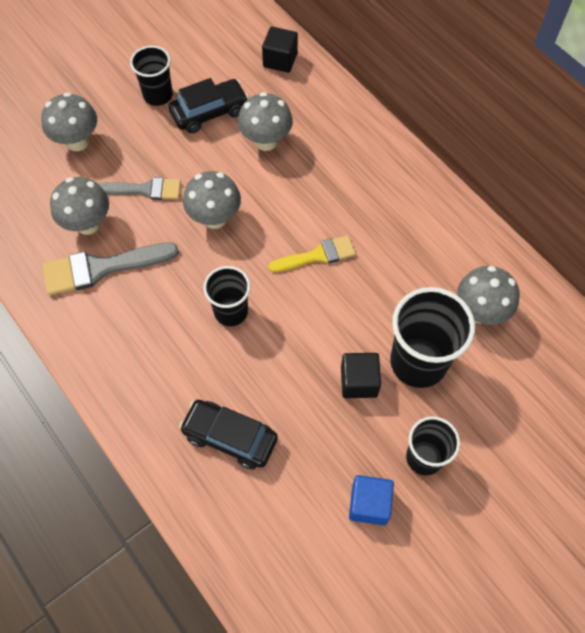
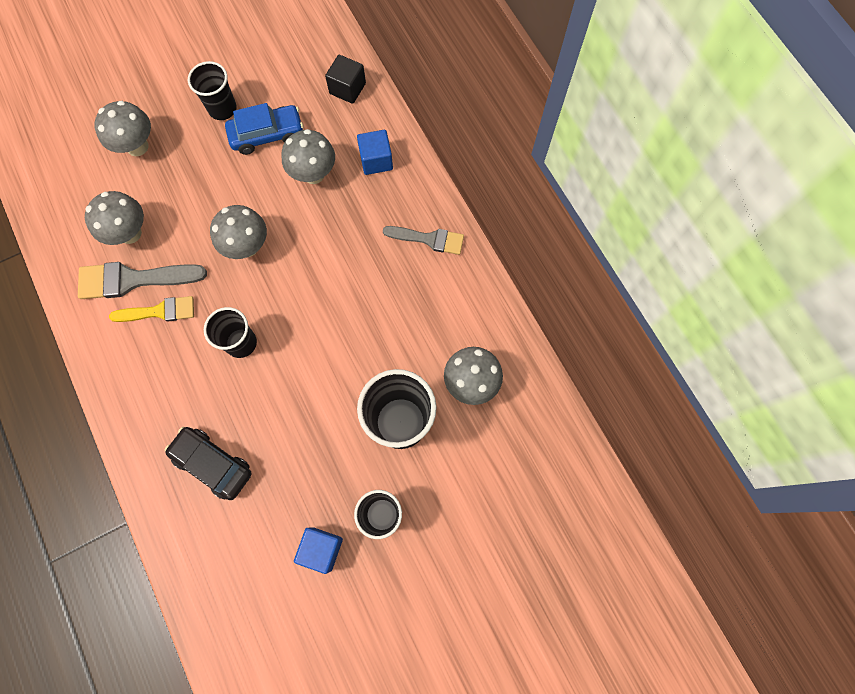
camera: 10 degrees right, 10 degrees up
grey brush [99,178,181,200] -> grey brush moved to [383,226,464,255]
black car [168,78,249,133] -> blue car [225,103,303,155]
yellow brush [269,235,356,272] -> yellow brush moved to [109,296,194,322]
black cube [341,353,381,398] -> none
none -> blue cube [357,130,393,175]

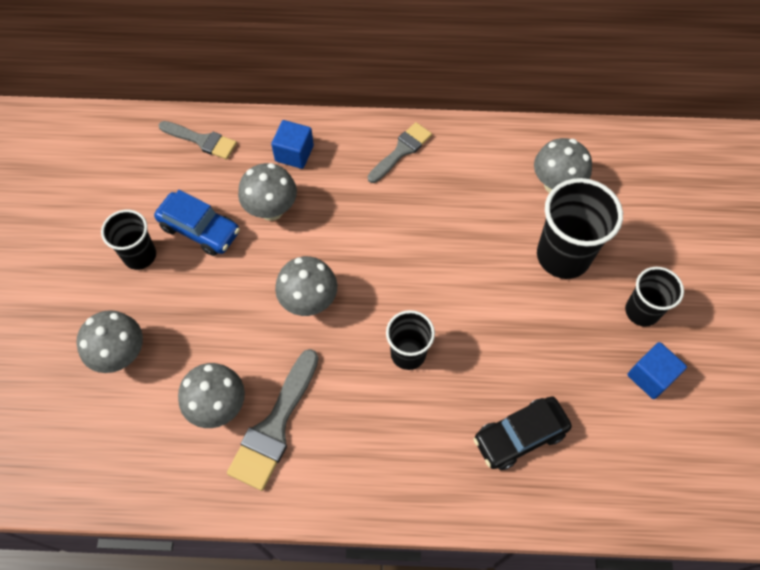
camera: 60 degrees left, 10 degrees down
yellow brush [109,296,194,322] -> none
blue car [225,103,303,155] -> blue car turned 105 degrees clockwise [154,190,240,256]
black cube [325,55,366,104] -> grey brush [159,121,237,159]

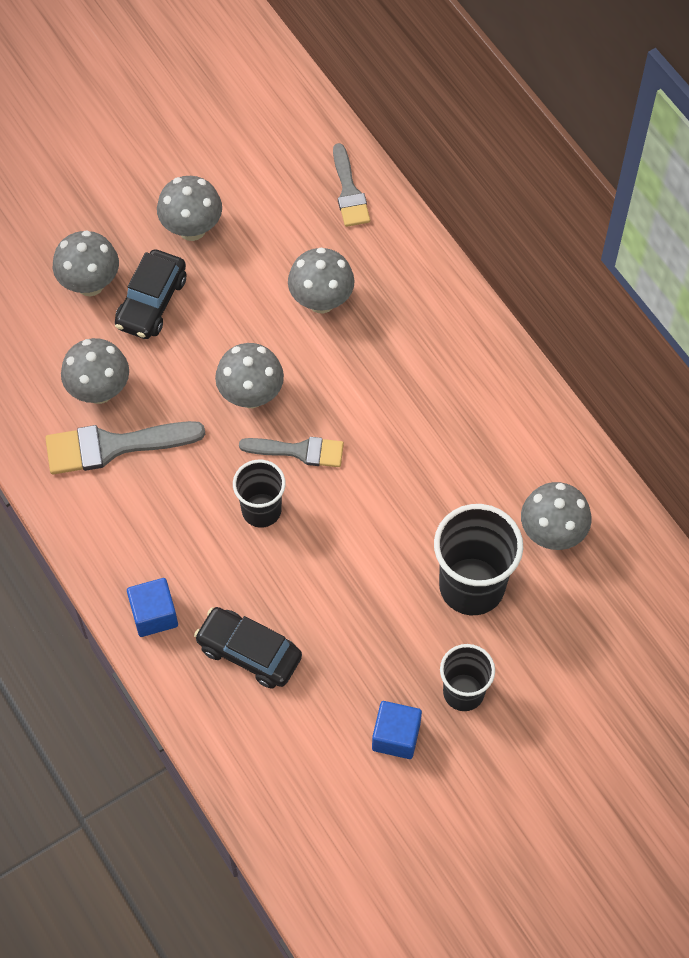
camera: 55 degrees right, 0 degrees up
black cup [101,210,156,270] -> grey mushroom [157,176,222,241]
blue car [154,190,240,256] -> none
blue cube [271,120,314,169] -> blue cube moved to [127,578,178,637]
grey brush [368,122,432,183] -> grey brush moved to [239,437,344,467]
none -> black car [115,249,186,339]

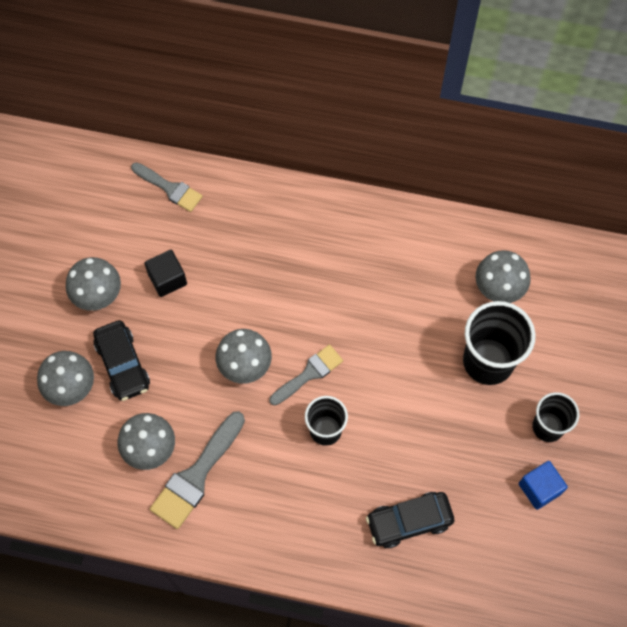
camera: 45 degrees left, 5 degrees up
blue cube [127,578,178,637] -> none
grey mushroom [288,247,355,313] -> none
none -> black cube [144,250,187,297]

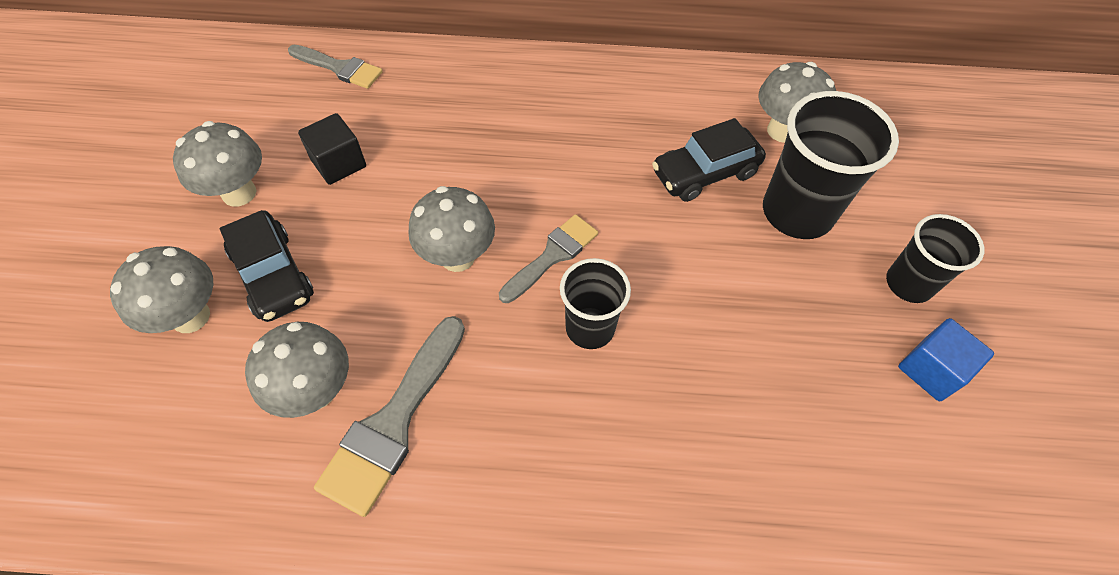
camera: 10 degrees left, 10 degrees down
black car [366,492,454,548] -> black car moved to [652,118,766,202]

